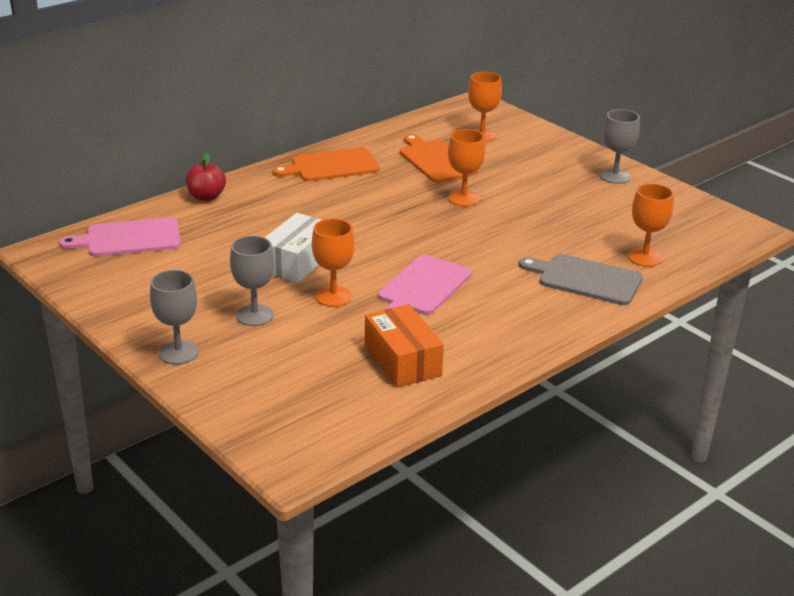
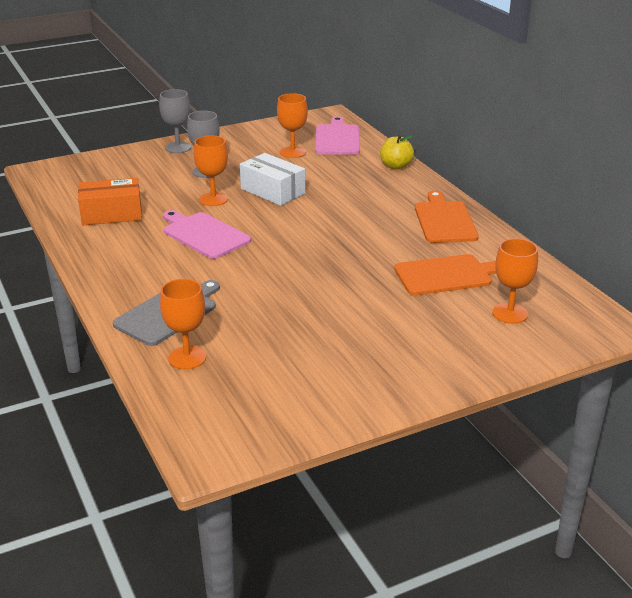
camera: 105 degrees right, 0 degrees up
red apple [186,152,226,201] -> yellow apple [380,134,414,170]
orange goblet [448,129,485,206] -> orange goblet moved to [277,93,308,158]
grey goblet [600,109,640,184] -> none

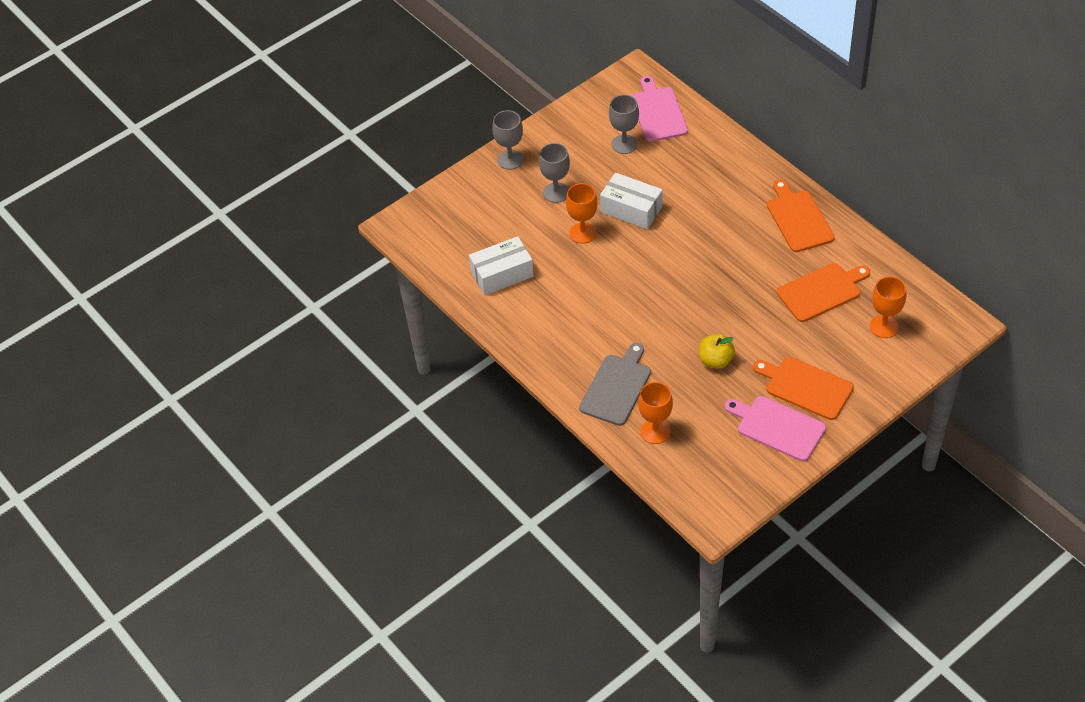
camera: 10 degrees left, 20 degrees up
orange box [78,178,142,225] -> white box [469,236,534,295]
pink cutting board [163,210,251,259] -> pink cutting board moved to [724,396,826,462]
orange goblet [277,93,308,158] -> grey goblet [609,95,639,154]
yellow apple [380,134,414,170] -> yellow apple moved to [699,334,735,369]
none -> orange cutting board [753,357,854,420]

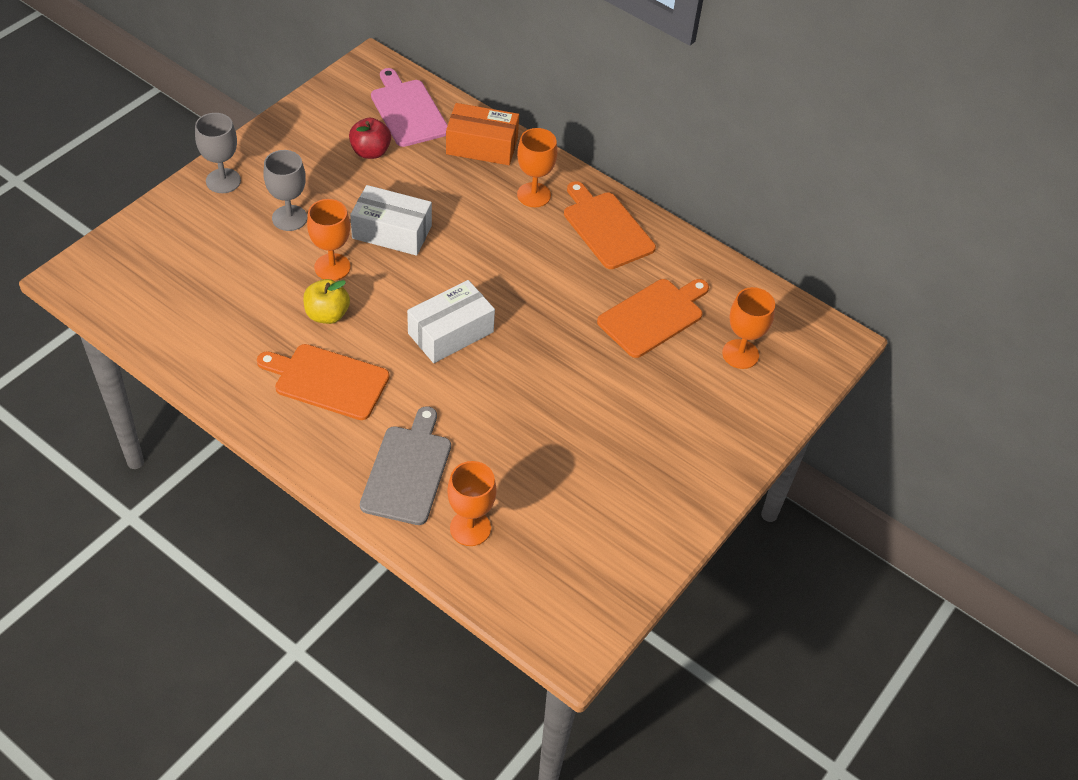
camera: 20 degrees left, 0 degrees up
white box [469,236,534,295] -> white box moved to [407,280,495,363]
grey goblet [609,95,639,154] -> red apple [349,118,391,159]
yellow apple [699,334,735,369] -> yellow apple moved to [303,279,350,324]
pink cutting board [724,396,826,462] -> none
orange cutting board [753,357,854,420] -> orange cutting board moved to [257,344,390,420]
none -> orange box [446,103,519,165]
none -> orange goblet [517,128,557,207]

